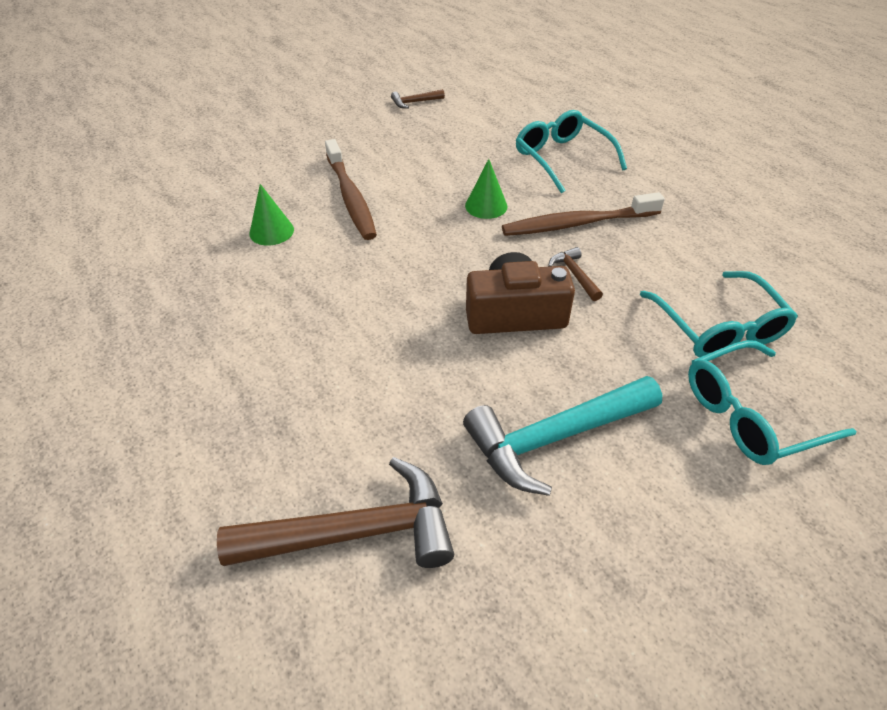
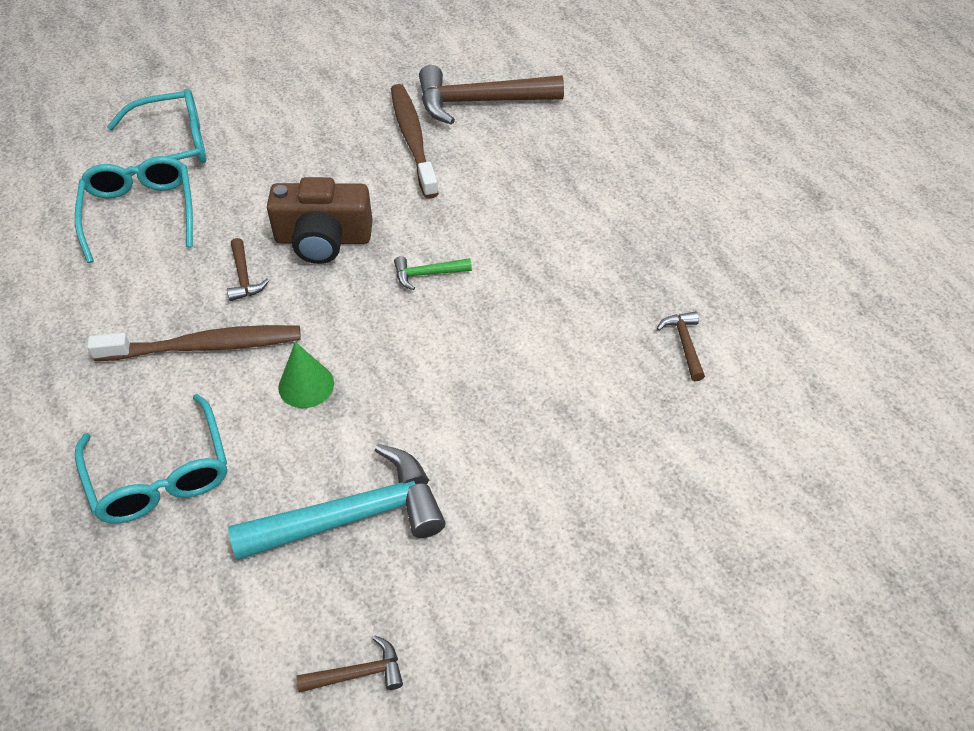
camera: 175 degrees left, 5 degrees up
green cone [250,184,294,245] -> none
brown toothbrush [325,139,377,240] -> brown toothbrush moved to [391,84,439,199]
turquoise hammer [463,376,662,496] -> turquoise hammer moved to [228,444,446,560]
none -> green hammer [394,256,472,290]
none -> brown hammer [657,311,705,381]

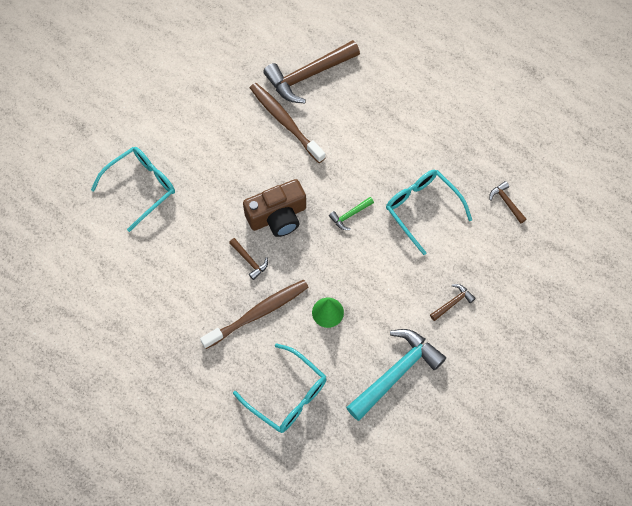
camera: 25 degrees left, 15 degrees up
turquoise glasses [75,156,193,263] -> turquoise glasses moved to [386,170,472,255]
brown hammer [296,636,403,693] -> brown hammer moved to [430,284,476,321]

